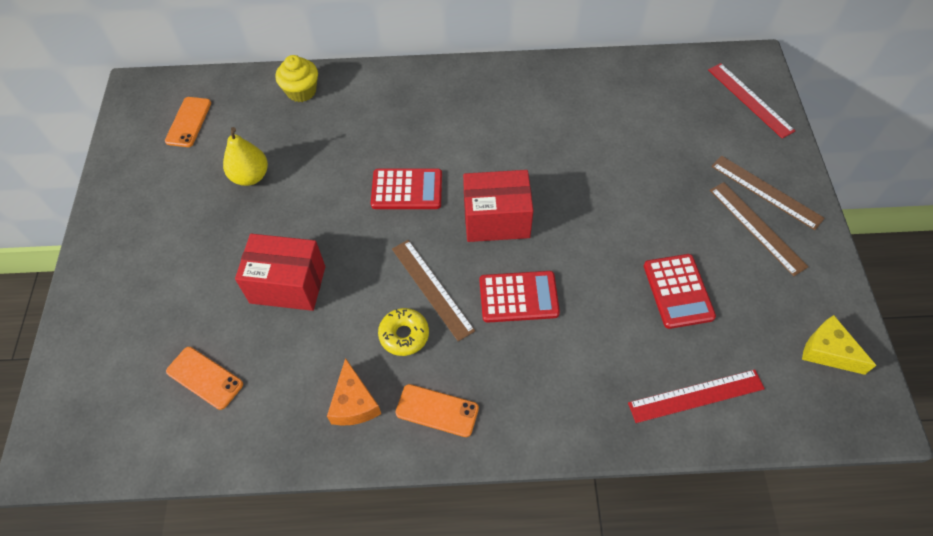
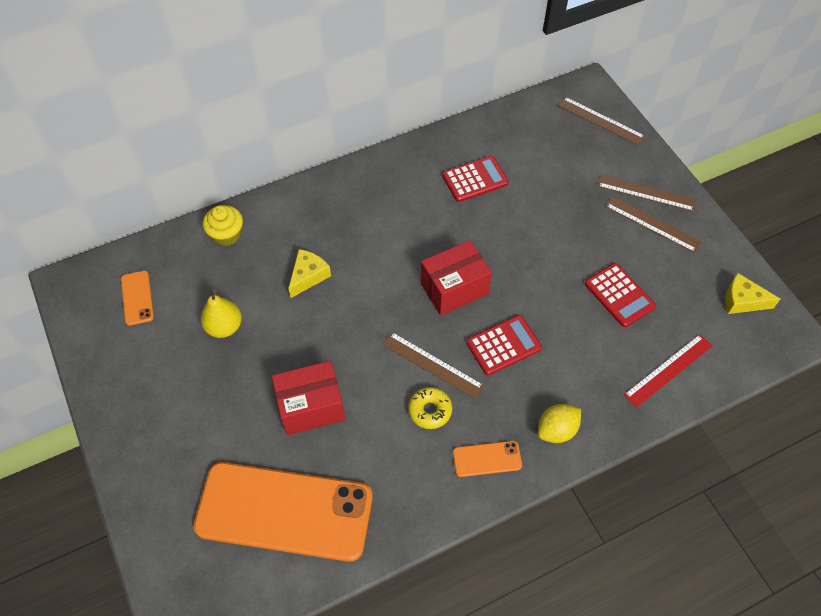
camera: 25 degrees left, 0 degrees up
orange phone [166,347,243,410] -> orange phone [193,462,373,562], size x2.46
orange cheese [327,358,381,426] -> none
red calculator [371,168,442,209] -> red calculator moved to [442,156,509,202]
red ruler [708,63,795,139] -> brown ruler [558,97,645,145]
none -> yellow cheese [288,249,331,298]
none -> yellow lemon [538,404,581,443]

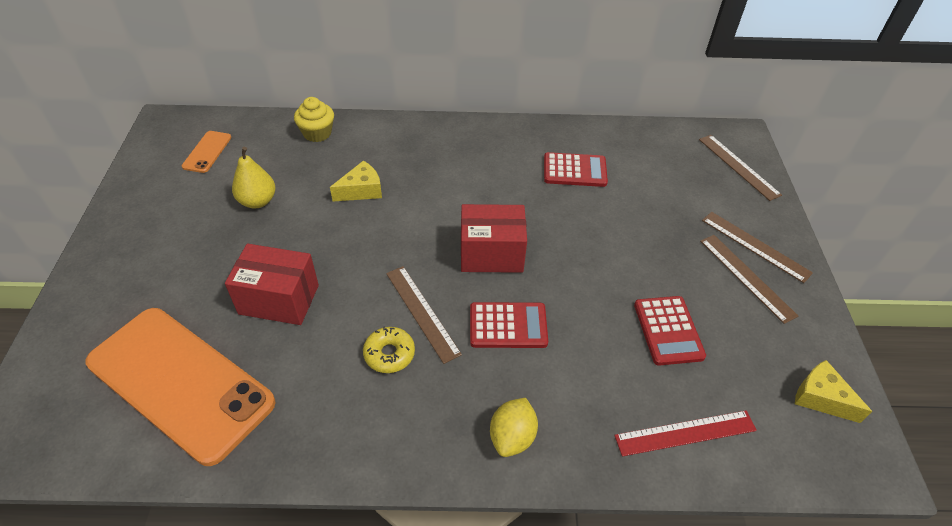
camera: 25 degrees right, 10 degrees down
orange phone [453,441,522,477] -> none
yellow lemon [538,404,581,443] -> yellow lemon turned 60 degrees counterclockwise [490,398,538,457]

